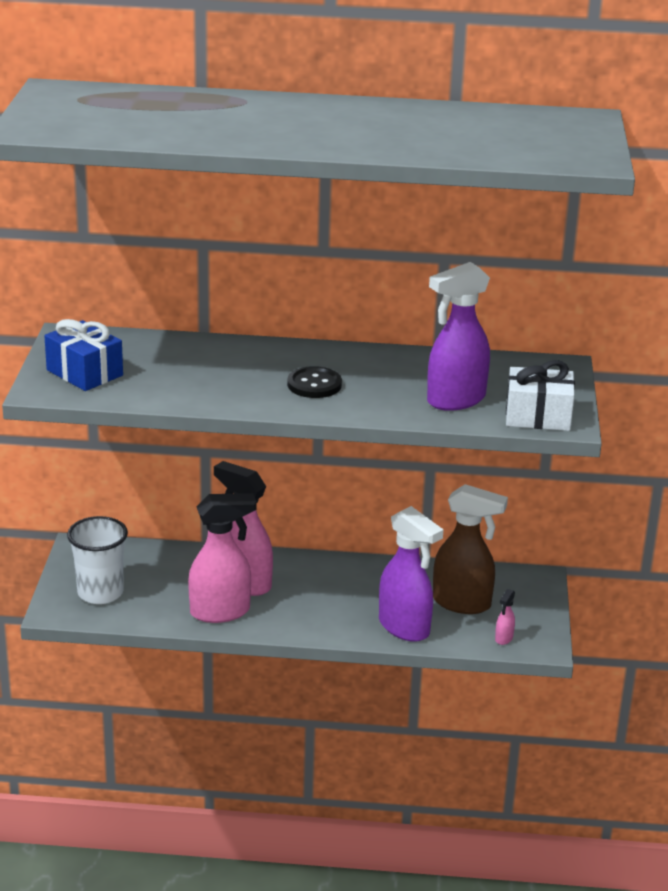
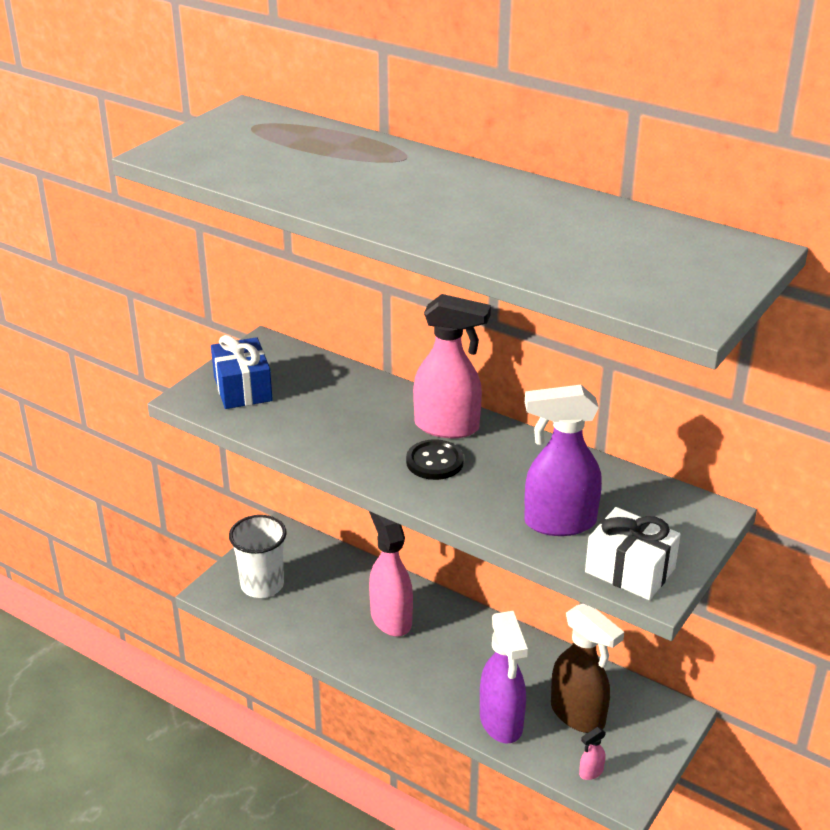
camera: 30 degrees right, 5 degrees up
pink spray bottle [188,493,257,623] -> pink spray bottle moved to [413,294,491,438]

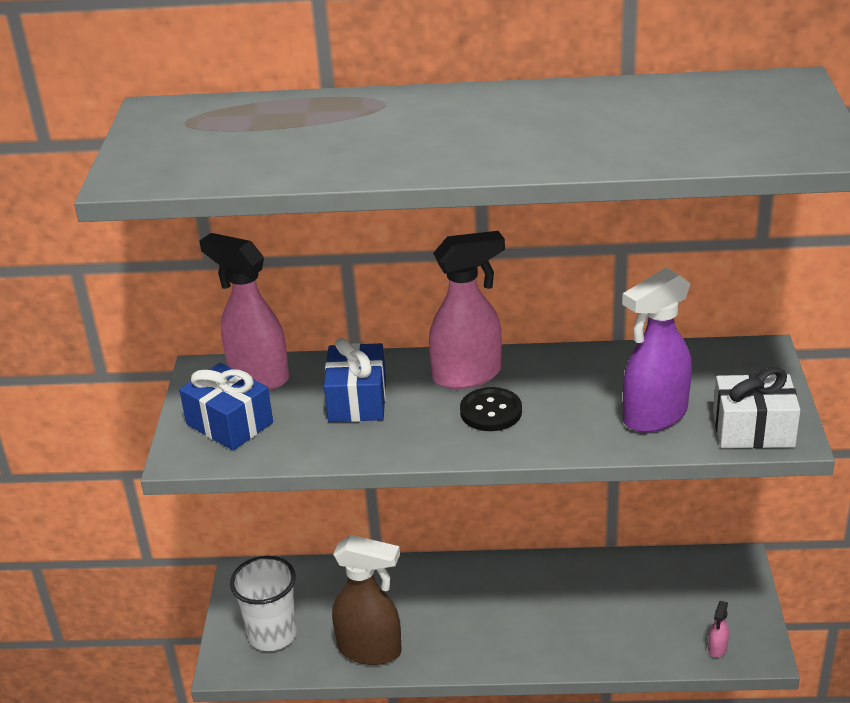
camera: 30 degrees left, 0 degrees up
pink spray bottle [369,511,413,637] -> pink spray bottle moved to [199,233,289,390]
purple spray bottle [480,611,528,743] -> none
brown spray bottle [551,604,624,733] -> brown spray bottle moved to [332,535,402,665]
none -> blue gift [324,338,386,422]

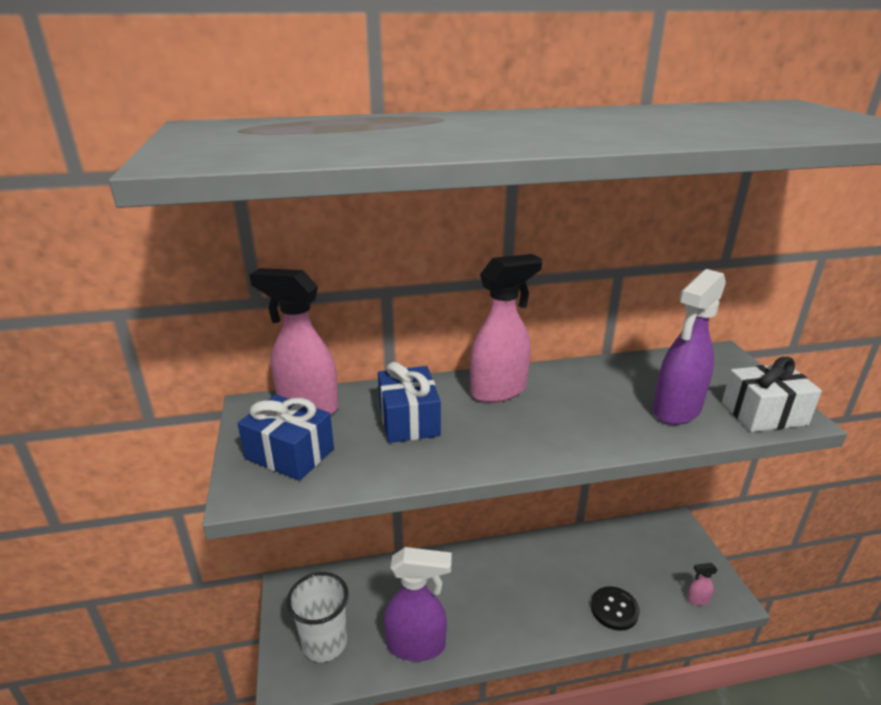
camera: 15 degrees left, 5 degrees down
brown spray bottle [332,535,402,665] -> purple spray bottle [384,547,452,661]
black button [460,387,522,431] -> black button moved to [591,587,640,630]
pink spray bottle [708,601,729,658] -> pink spray bottle turned 75 degrees clockwise [687,563,718,606]

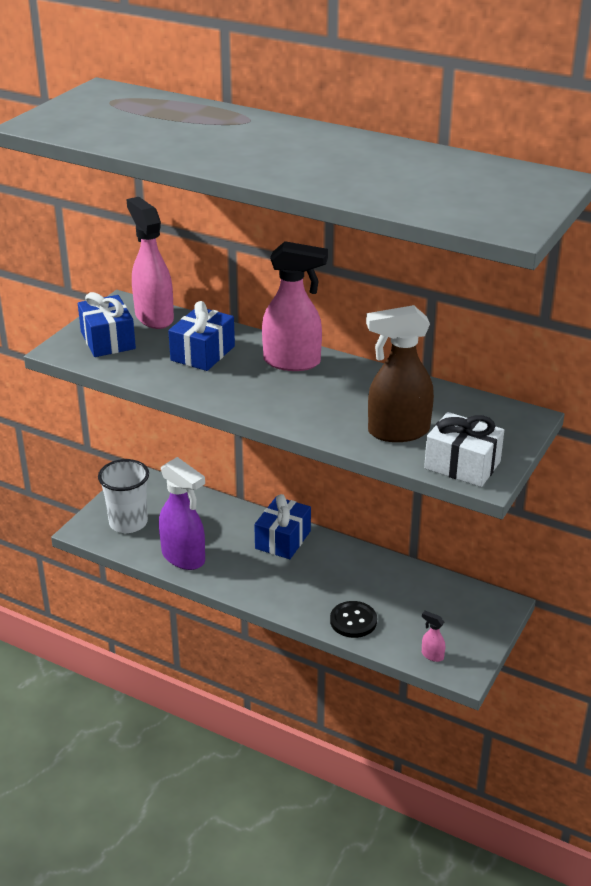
camera: 40 degrees right, 5 degrees up
purple spray bottle [653,269,726,425] -> brown spray bottle [366,305,434,442]
none -> blue gift [254,494,311,559]

